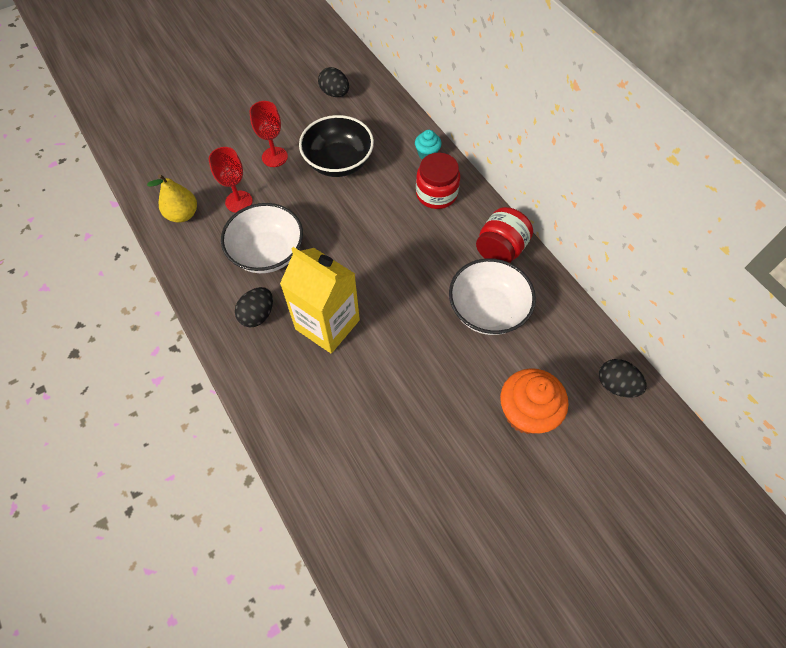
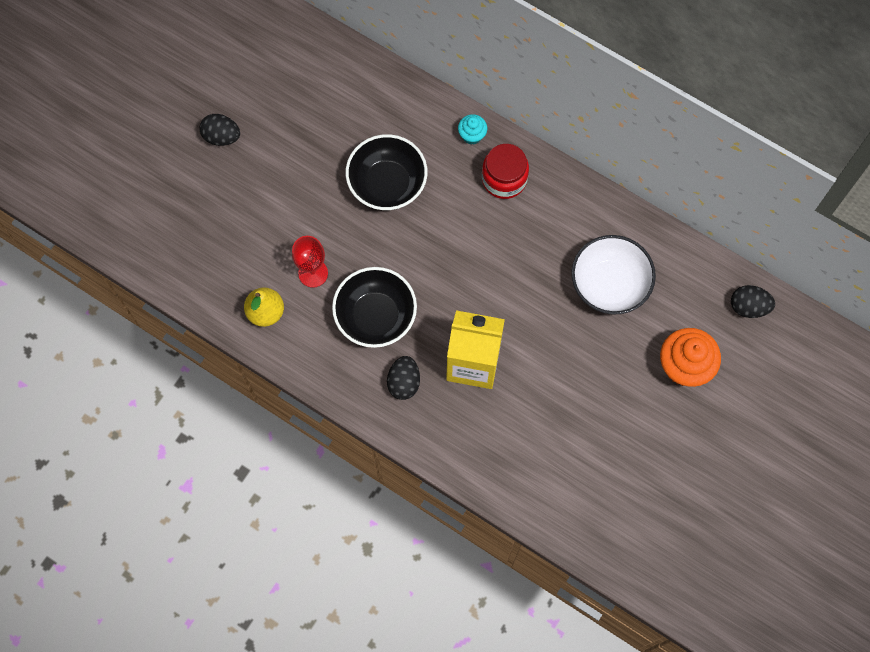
camera: 25 degrees left, 10 degrees up
white bowl [221,203,303,273] -> black bowl [332,267,417,348]
red goblet [250,101,288,167] -> none
black egg [318,67,349,97] -> black egg moved to [200,114,240,146]
red jar [476,207,533,263] -> none

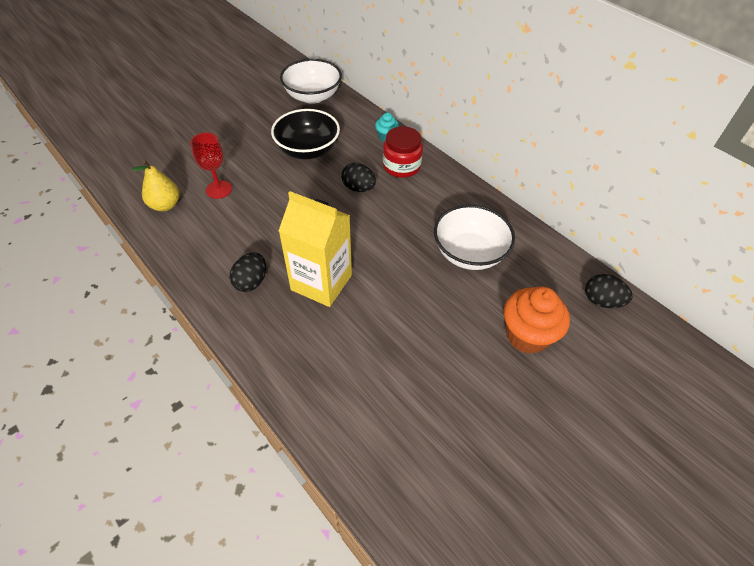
camera: 15 degrees right, 20 degrees down
black egg [200,114,240,146] -> black egg moved to [341,163,376,192]
black bowl [332,267,417,348] -> none
none -> white bowl [280,59,342,104]

